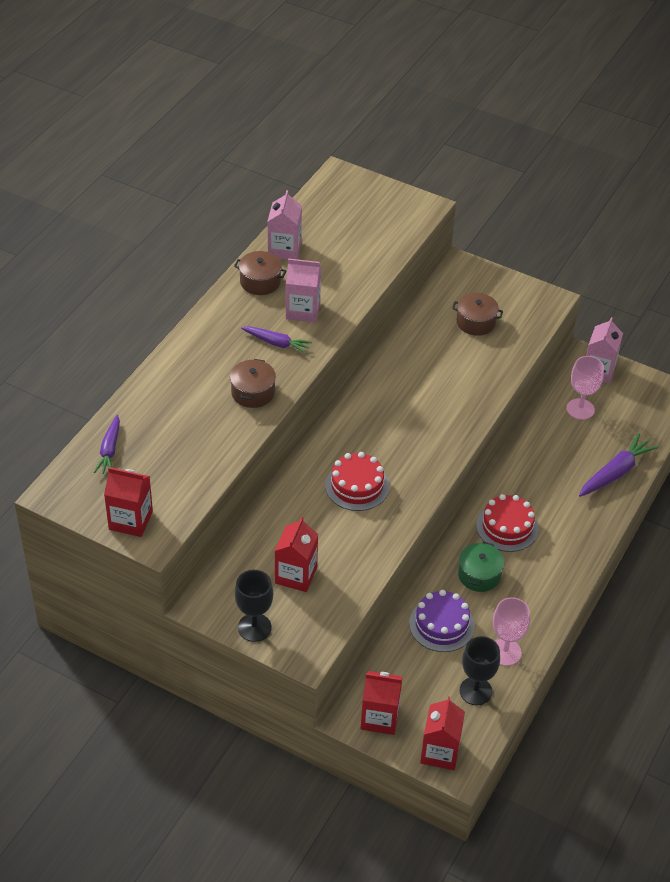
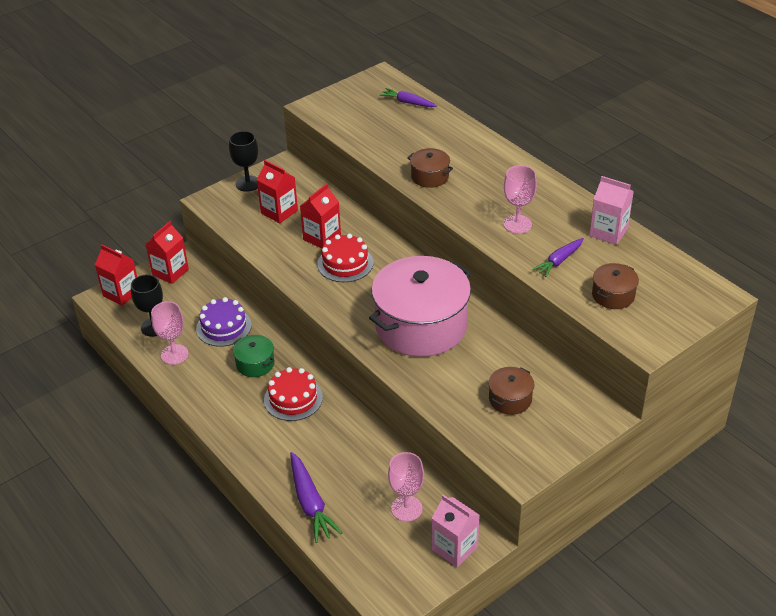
camera: 115 degrees right, 5 degrees down
red carton [104,467,153,537] -> red carton moved to [300,183,341,249]
brown pot [234,251,287,295] -> brown pot moved to [592,263,639,309]
purple carrot [241,326,312,354] -> purple carrot moved to [533,238,584,277]
pink carton [286,258,321,323] -> pink goblet [503,165,537,234]
none -> pink pot [369,256,471,357]

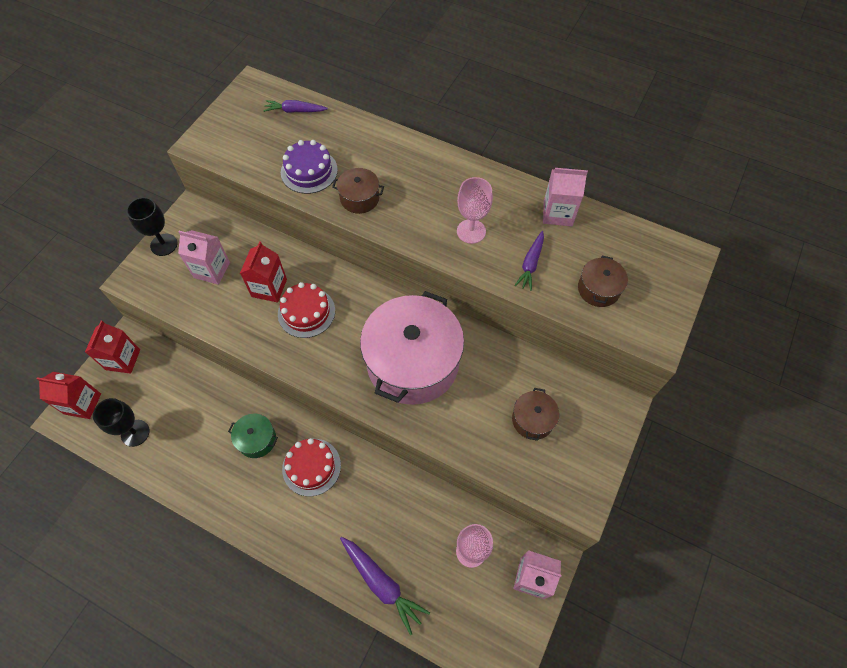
camera: 25 degrees left, 20 degrees up
pink goblet [151,301,189,365] -> none
purple cake [196,297,252,347] -> purple cake moved to [281,140,338,194]
red carton [257,160,298,223] -> pink carton [178,230,230,285]

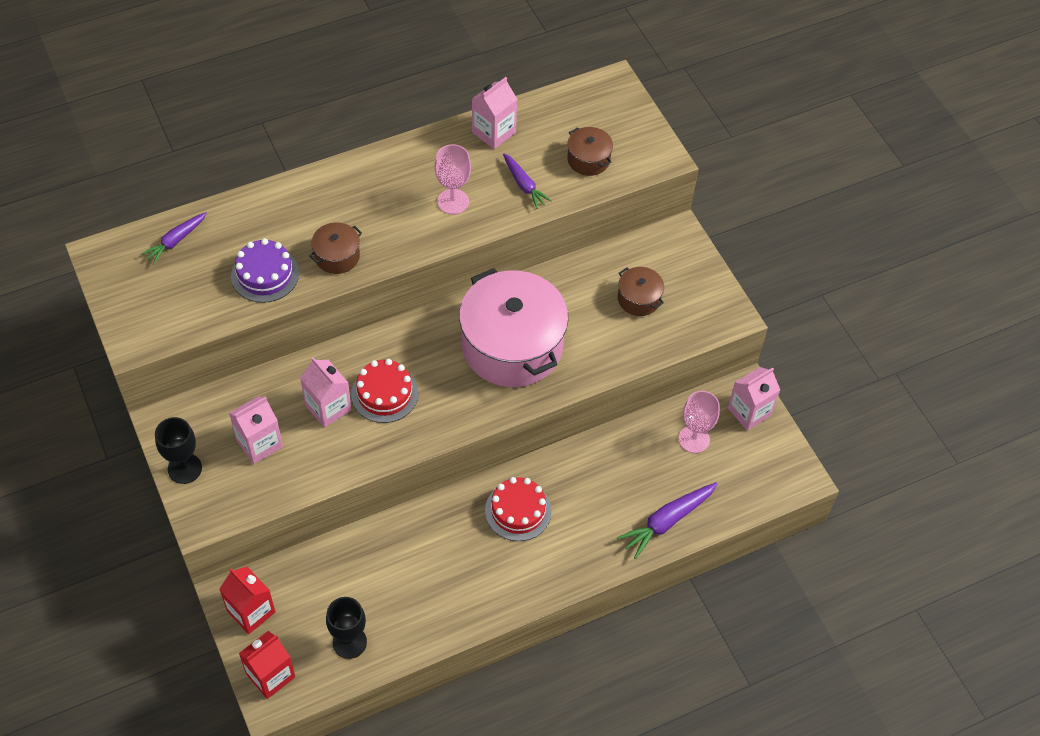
camera: 55 degrees left, 5 degrees down
green pot [228,414,278,458] -> none
red carton [240,241,287,302] -> pink carton [300,357,352,428]
purple carrot [340,537,430,635] -> purple carrot turned 150 degrees clockwise [617,482,718,559]

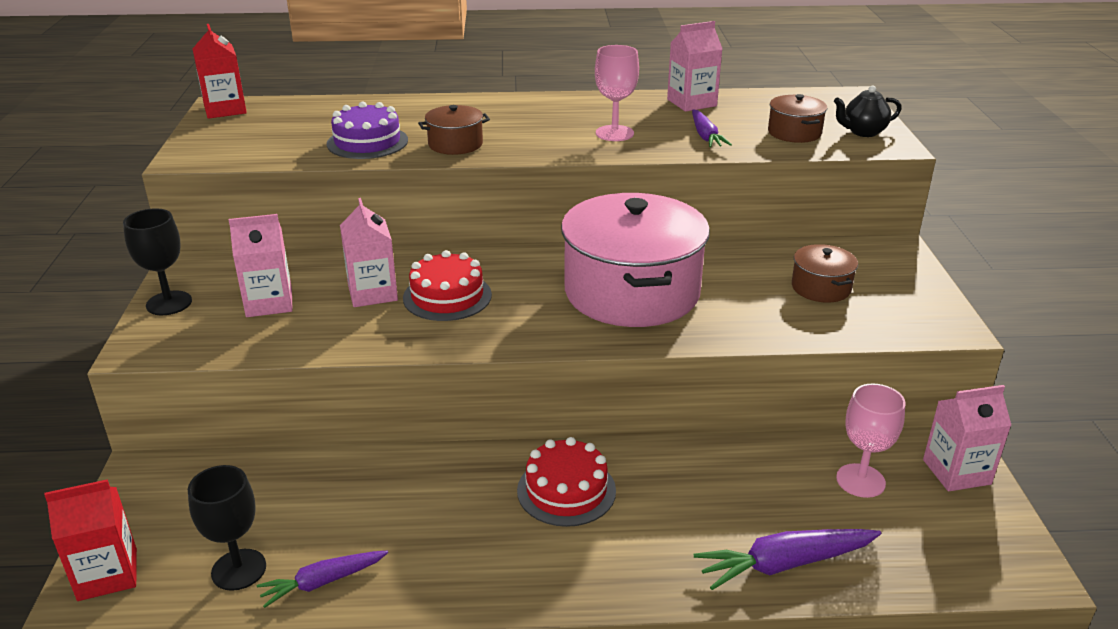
camera: 25 degrees right, 25 degrees down
purple carrot [141,212,207,264] -> purple carrot moved to [257,551,388,608]
red carton [219,567,275,634] -> red carton moved to [193,24,247,119]
none -> black teapot [834,86,901,137]

